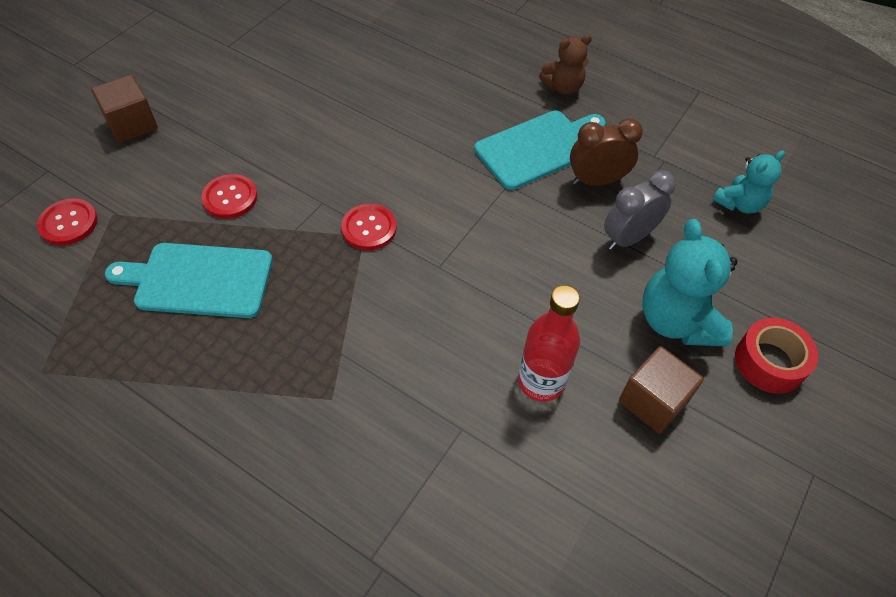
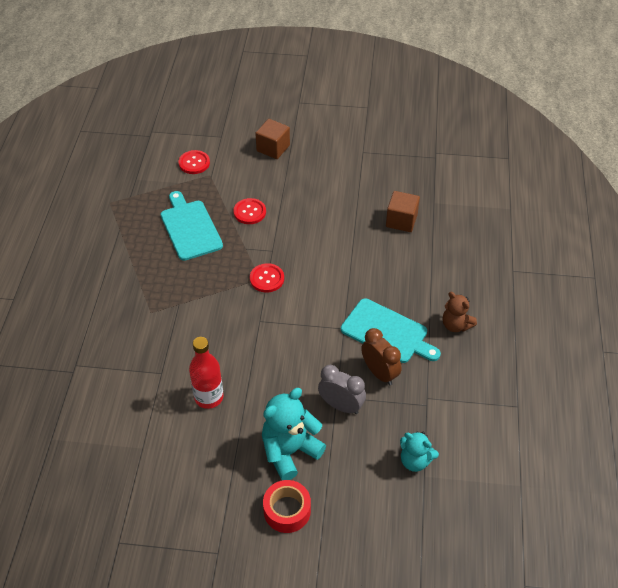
camera: 65 degrees right, 5 degrees down
brown cube [619,346,704,434] -> brown cube moved to [386,191,420,232]

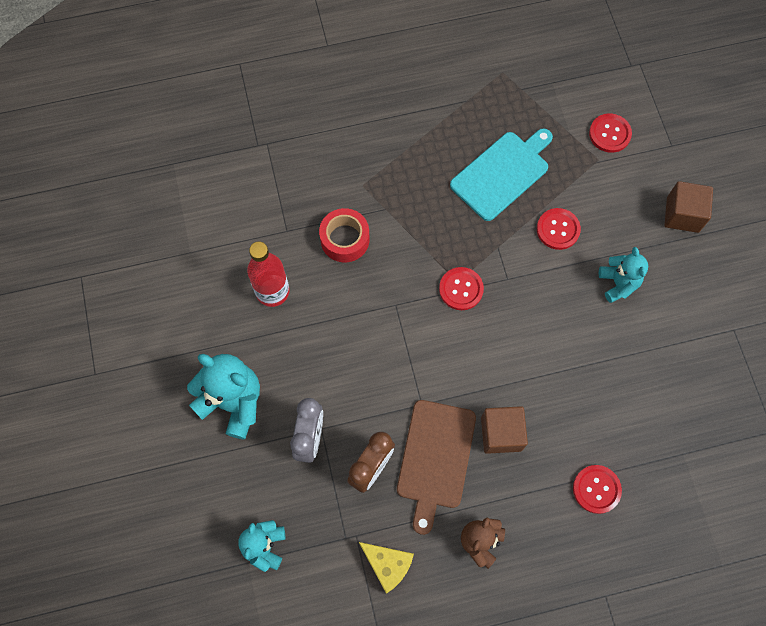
camera: 70 degrees right, 20 degrees up
red tape [263,480,311,533] -> red tape moved to [319,208,369,262]
turquoise cutting board [341,298,441,363] -> brown cutting board [397,400,476,535]
brown cube [386,191,420,232] -> brown cube moved to [481,406,528,454]
none -> yellow cheese [359,542,414,594]
none -> red button [573,465,622,514]
none -> turquoise teddy bear [599,247,648,303]

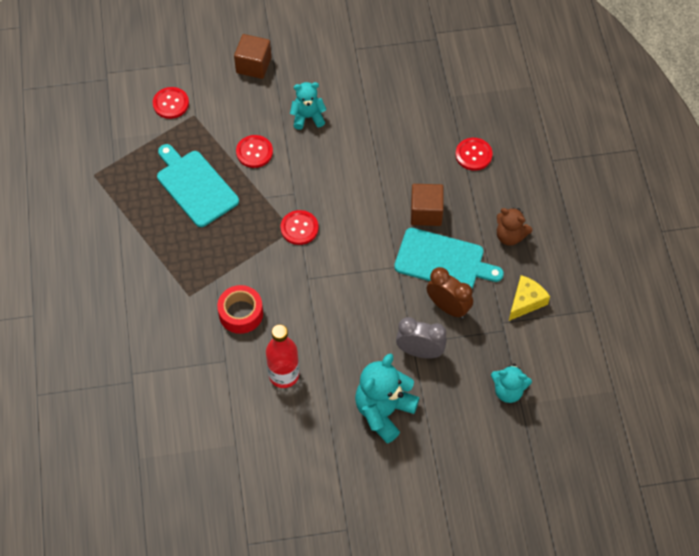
camera: 85 degrees left, 10 degrees down
brown cutting board [397,400,476,535] -> turquoise cutting board [394,228,504,288]

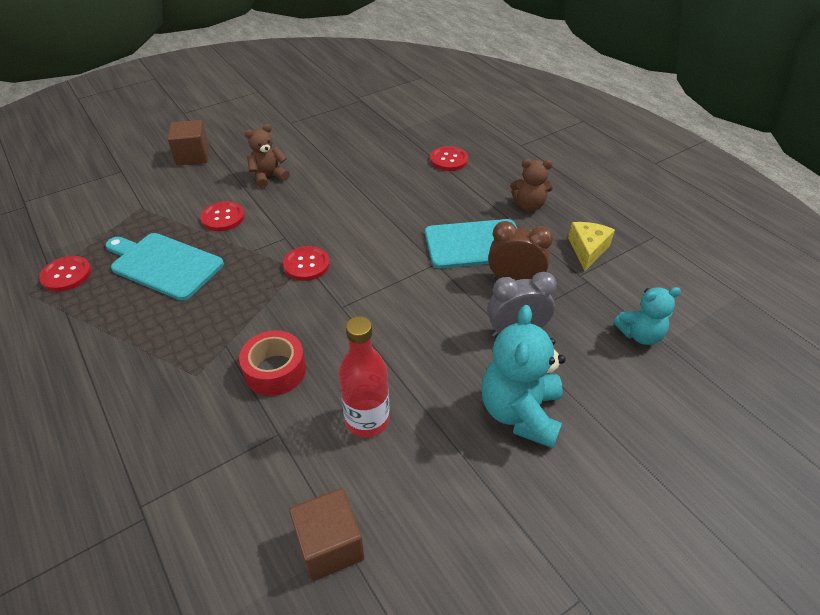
camera: 25 degrees left, 15 degrees down
red button [153,87,189,119] -> red button moved to [39,256,91,292]
turquoise teddy bear [290,82,327,130] -> brown teddy bear [244,124,290,188]
brown cube [411,184,444,226] -> brown cube moved to [289,488,364,581]

